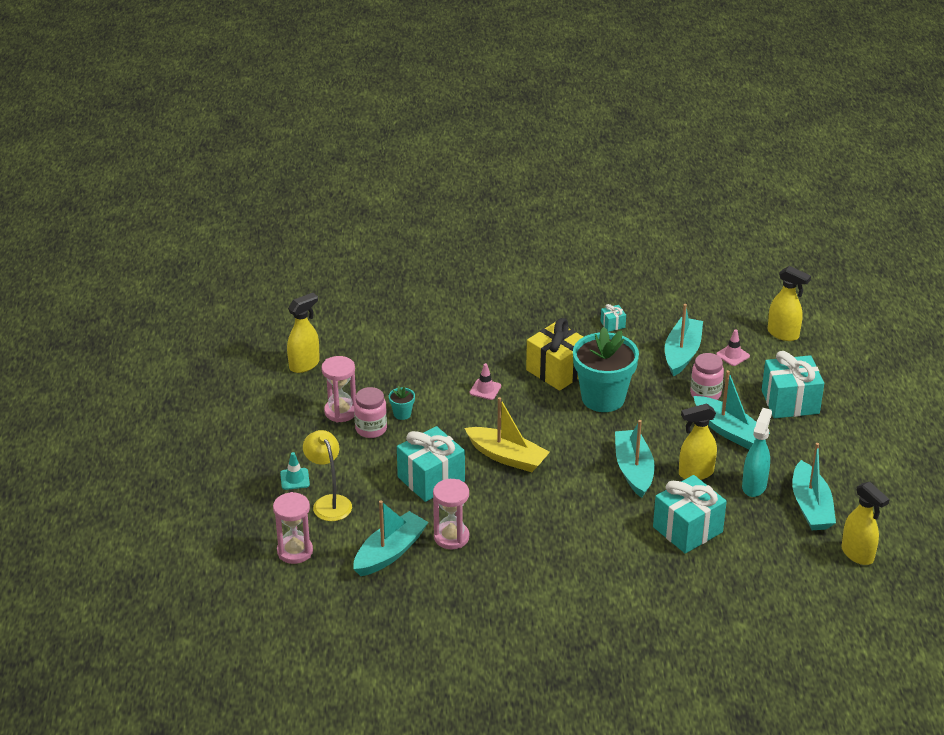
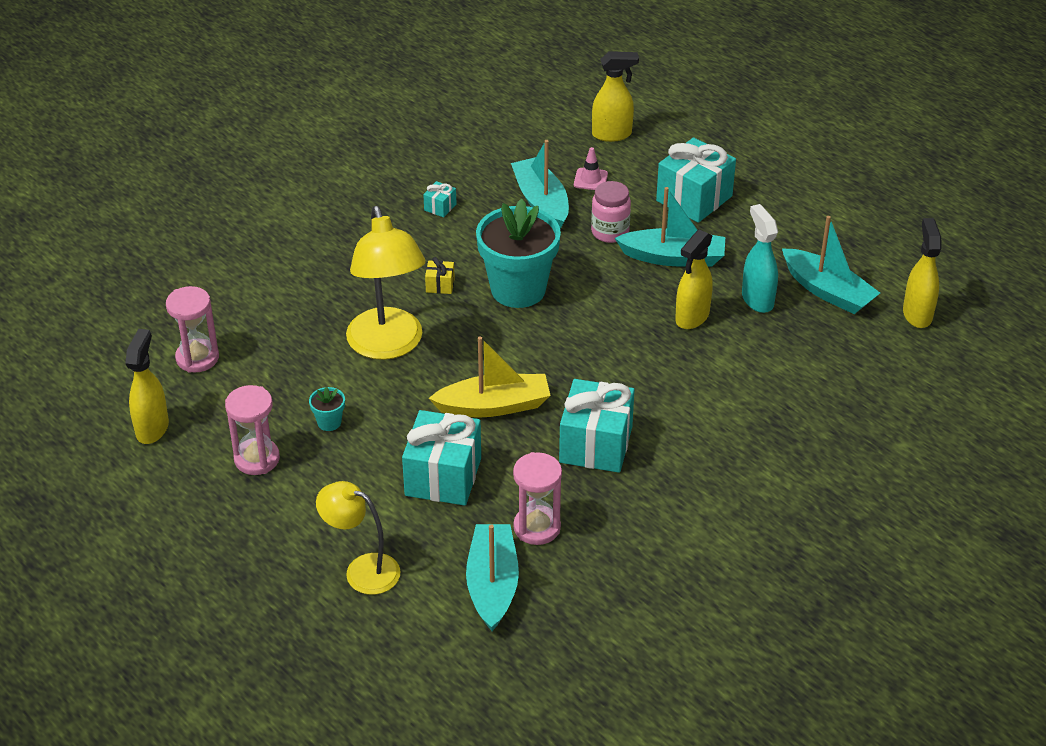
camera: 40 degrees left, 5 degrees up
pink hourglass [273,492,313,564] -> pink hourglass moved to [166,286,219,373]
turquoise traffic cone [280,452,310,490] -> none
pink jar [354,387,387,438] -> none
pink traffic cone [470,363,501,400] -> yellow lamp [346,206,426,360]
yellow gift [526,318,583,391] -> yellow gift [425,257,455,294], size x0.43
turquoise boat [615,420,655,498] -> none
turquoise gift [653,475,727,554] -> turquoise gift moved to [559,379,634,473]
yellow spray bottle [842,482,890,565] -> yellow spray bottle turned 105 degrees counterclockwise [903,218,941,328]

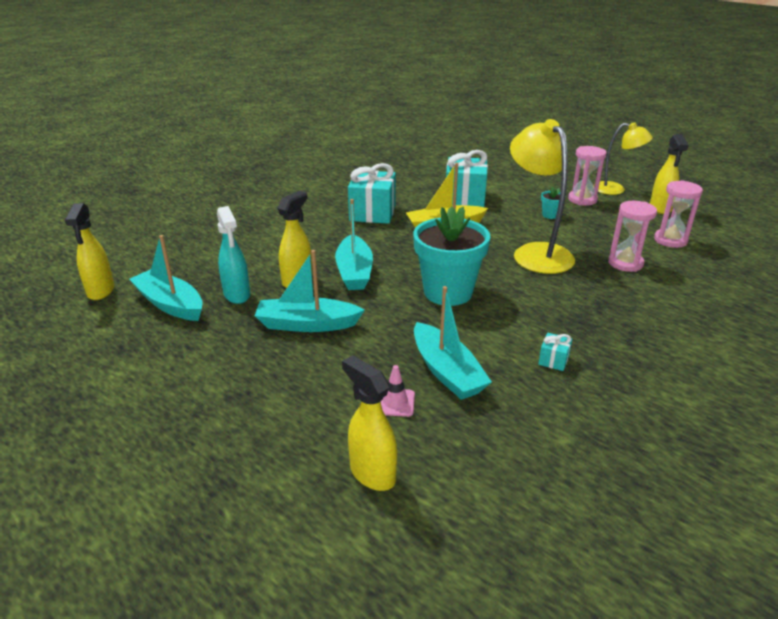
camera: 175 degrees right, 10 degrees down
yellow lamp [316,481,400,595] -> yellow lamp moved to [594,122,653,195]
yellow gift [425,257,455,294] -> none
turquoise boat [466,524,519,631] -> turquoise boat moved to [335,199,373,290]
pink hourglass [513,452,562,545] -> pink hourglass moved to [608,201,657,272]
pink jar [591,181,631,243] -> none
yellow spray bottle [592,51,639,142] -> yellow spray bottle turned 60 degrees clockwise [342,355,397,491]
turquoise gift [656,137,736,223] -> none

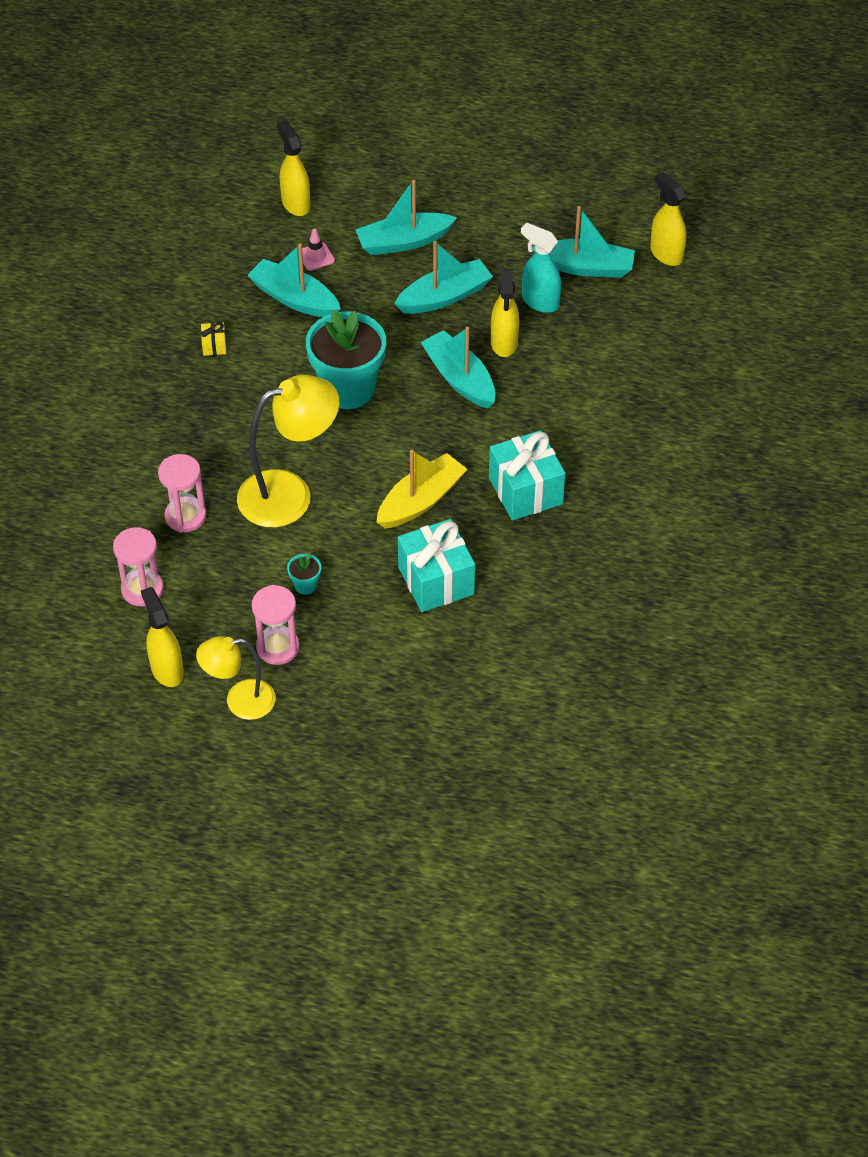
camera: 150 degrees right, 20 degrees up
yellow spray bottle [342,355,397,491] -> yellow spray bottle turned 135 degrees counterclockwise [277,121,310,216]
yellow lamp [510,119,575,274] -> yellow lamp turned 60 degrees counterclockwise [237,375,340,528]
turquoise gift [538,333,572,371] -> yellow gift [201,322,226,356]
none -> turquoise boat [355,180,457,255]

